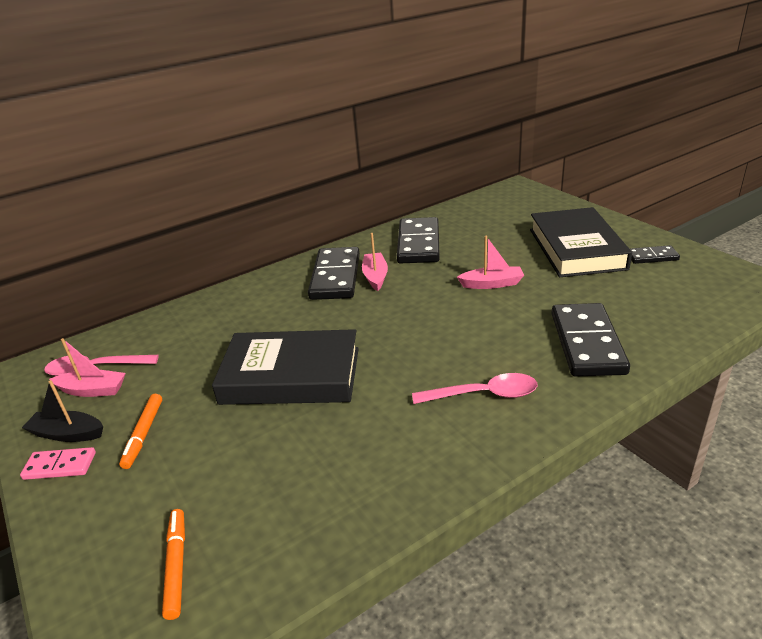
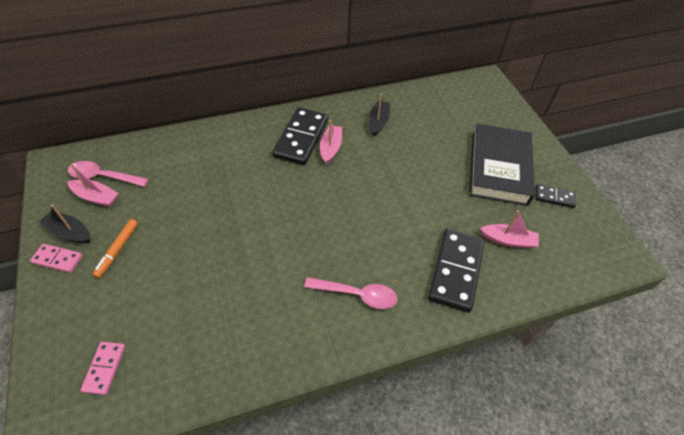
camera: 10 degrees right, 20 degrees up
orange marker [162,509,185,620] -> pink domino [80,341,125,395]
black book [212,329,359,405] -> none
black domino [397,217,440,263] -> black boat [368,93,390,137]
pink boat [457,236,524,289] -> pink boat moved to [480,210,539,249]

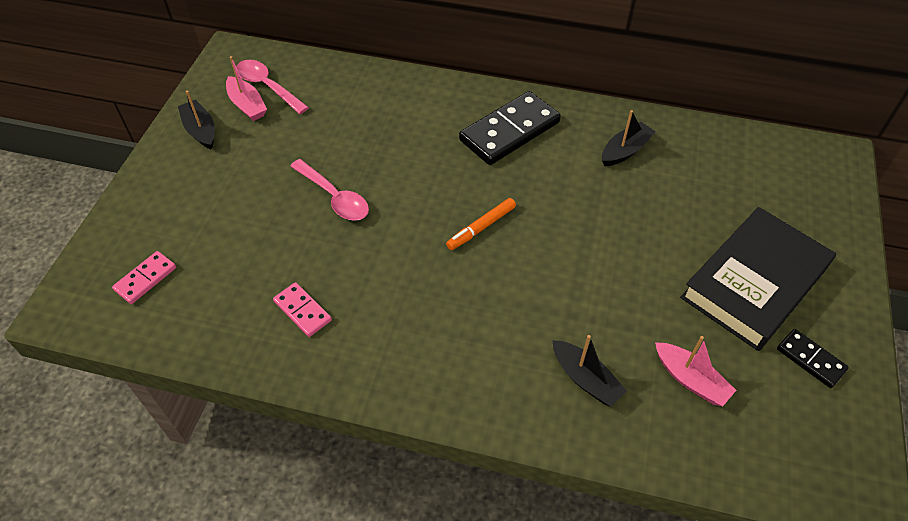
camera: 35 degrees right, 0 degrees up
pink domino [30,244,83,273] -> pink domino moved to [273,282,332,337]
orange marker [92,219,138,278] -> orange marker moved to [446,198,516,250]
pink spoon [304,277,398,309] -> pink spoon moved to [290,159,369,221]
pink boat [320,120,342,164] -> none
black domino [428,229,485,313] -> black boat [553,335,627,407]

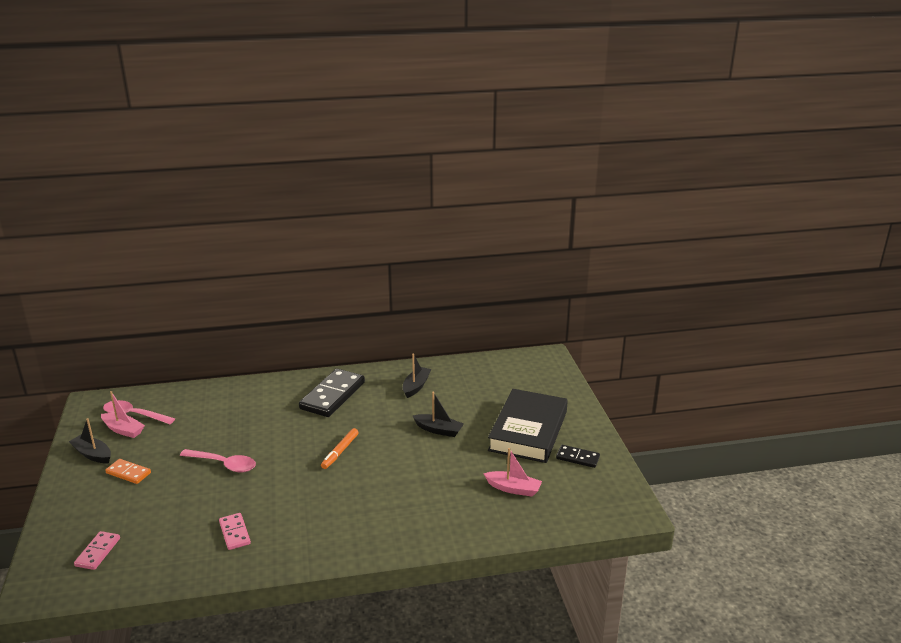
camera: 25 degrees left, 25 degrees down
pink domino [273,282,332,337] -> pink domino turned 45 degrees clockwise [219,513,251,550]
black boat [553,335,627,407] -> black boat moved to [413,392,464,437]
none -> orange domino [105,459,151,484]

